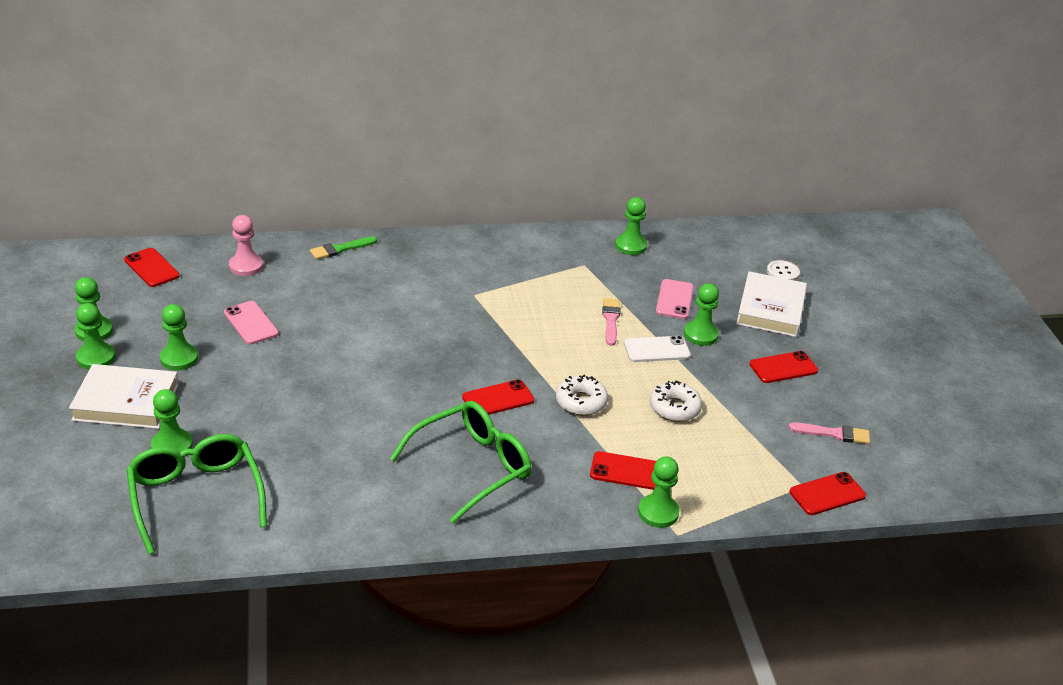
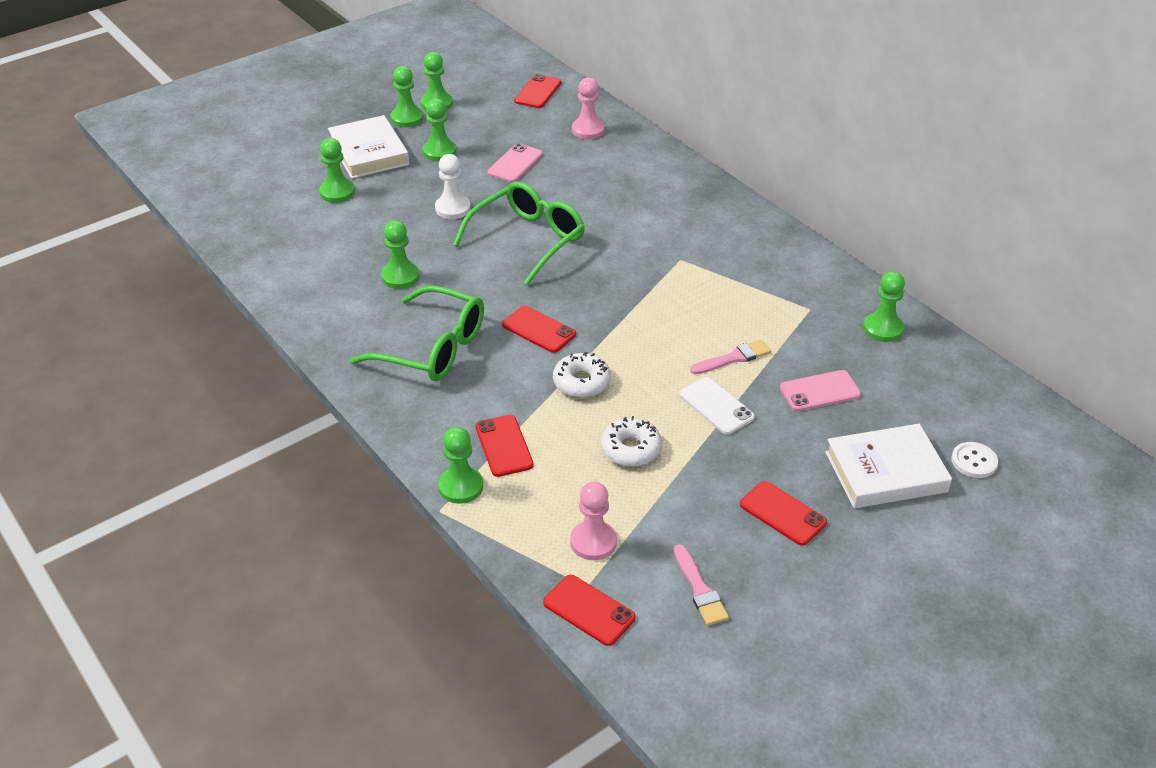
camera: 65 degrees right, 5 degrees up
green glasses [127,434,267,555] -> green glasses moved to [453,181,585,285]
green brush [310,236,377,260] -> none
green pawn [684,283,719,346] -> green pawn moved to [381,220,420,289]
none -> white pawn [435,154,471,219]
none -> pink pawn [570,482,617,560]

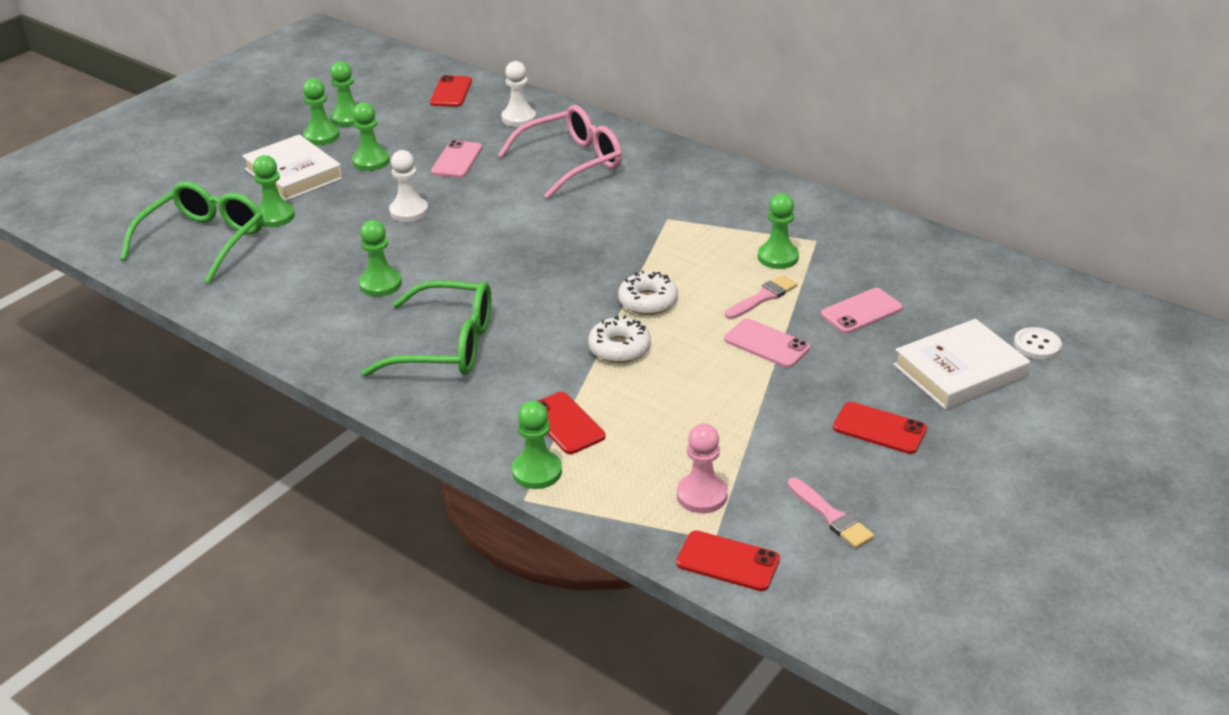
camera: 15 degrees left, 5 degrees down
green glasses [453,181,585,285] -> green glasses moved to [120,181,264,283]
red phone [502,305,576,353] -> none
pink pawn [572,77,604,139] -> white pawn [501,61,536,127]
white donut [601,416,662,467] -> white donut moved to [618,270,678,315]
white phone [679,377,755,434] -> pink phone [724,318,810,368]
green pawn [863,271,905,342] -> green pawn moved to [758,193,799,269]
none -> pink glasses [498,105,622,199]

